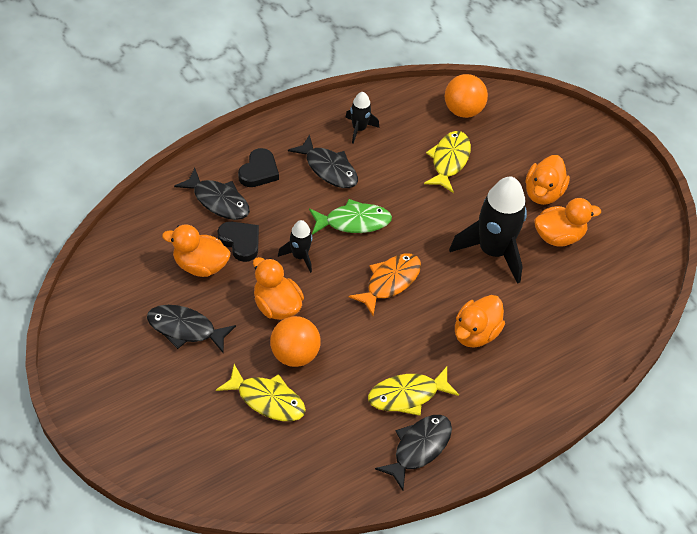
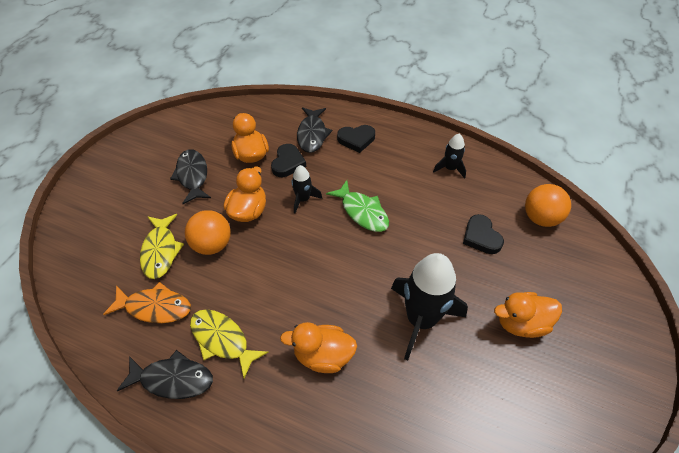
camera: 60 degrees right, 0 degrees up
black fish [288,134,358,188] -> none
orange fish [349,253,421,316] -> orange fish moved to [103,282,191,323]
yellow fish [424,131,471,193] -> black heart [463,214,504,254]
orange duck [534,198,601,247] -> none

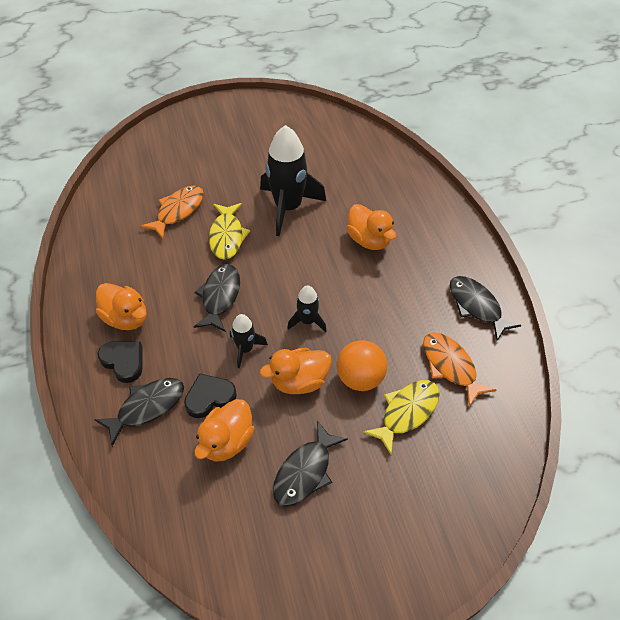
camera: 130 degrees left, 0 degrees up
yellow fish [190,309,268,378] -> yellow fish moved to [209,203,250,260]
green fish [326,180,389,232] -> black fish [194,264,240,332]
black rocket [433,133,466,179] -> black rocket moved to [287,285,327,332]
black heart [463,214,504,254] -> orange fish [140,186,203,239]
orange duck [494,292,562,338] -> orange duck moved to [96,283,147,330]
orange ball [525,184,571,227] -> none

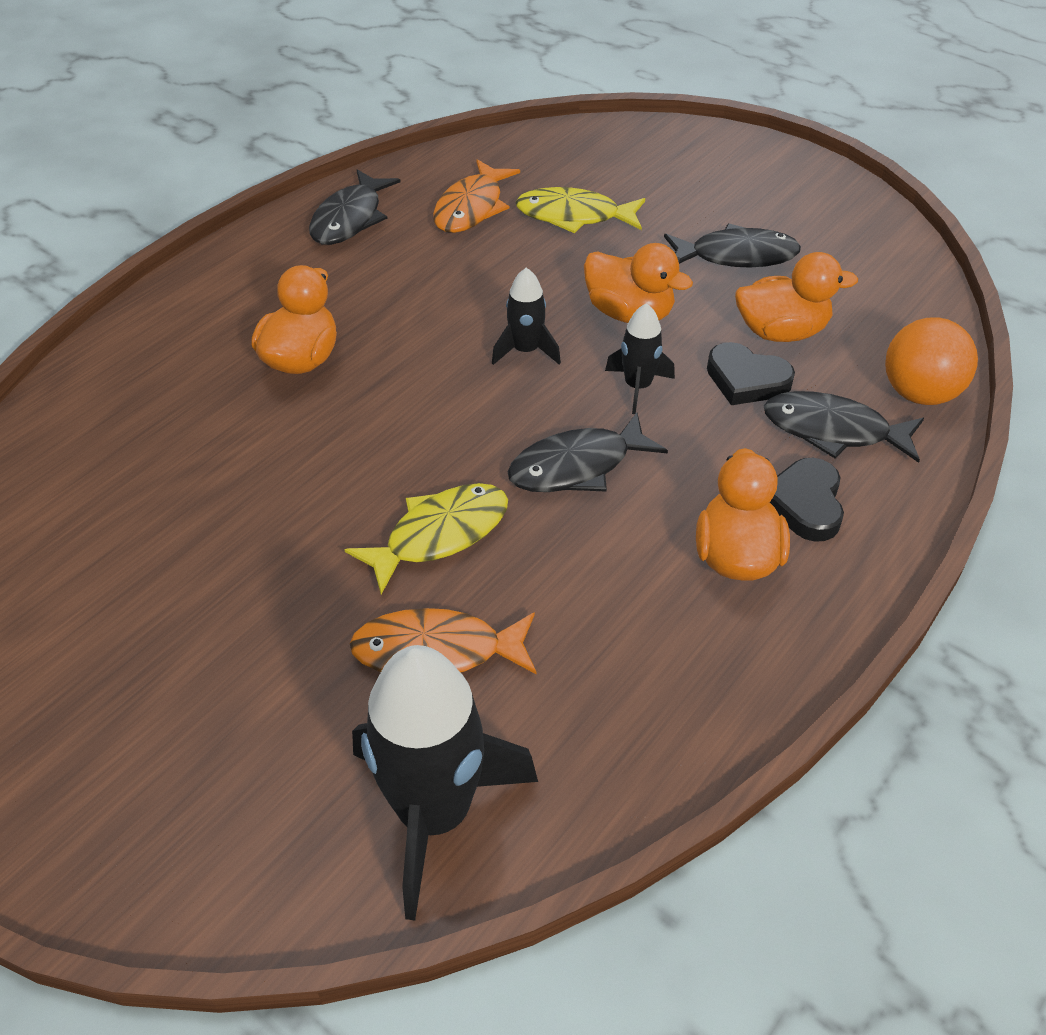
camera: 125 degrees left, 5 degrees down
black rocket [260,125,326,236] -> black rocket moved to [352,645,538,921]
orange ball [336,340,387,391] -> orange ball moved to [885,317,978,405]

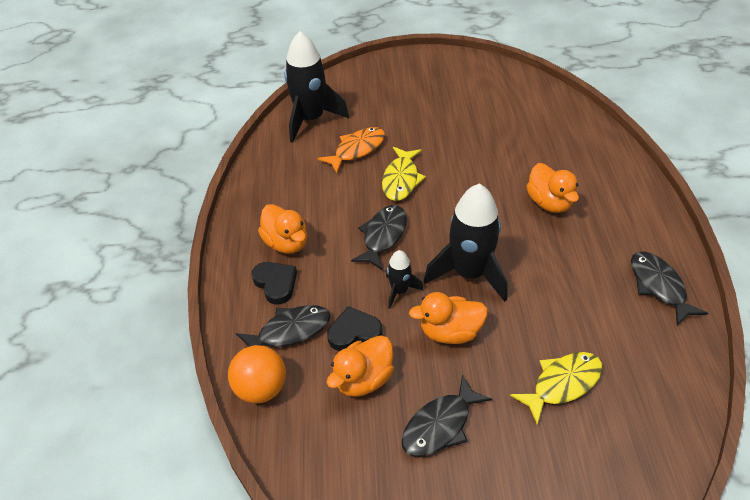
camera: 140 degrees right, 0 degrees up
orange fish [433,159,520,233] -> none
black rocket [492,268,561,365] -> black rocket [424,184,507,302], size x2.01

